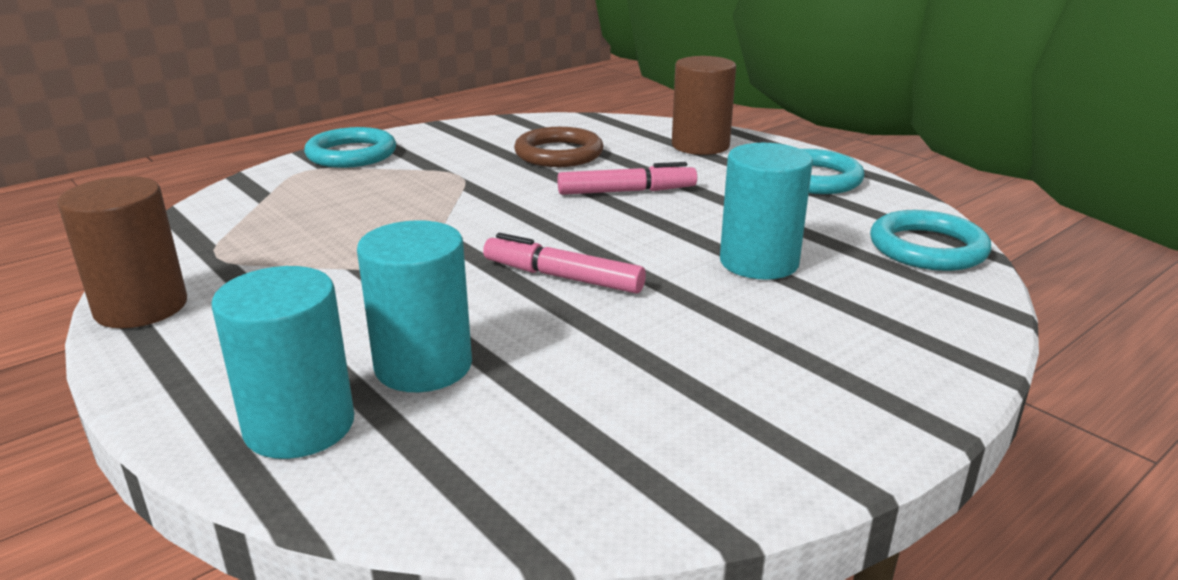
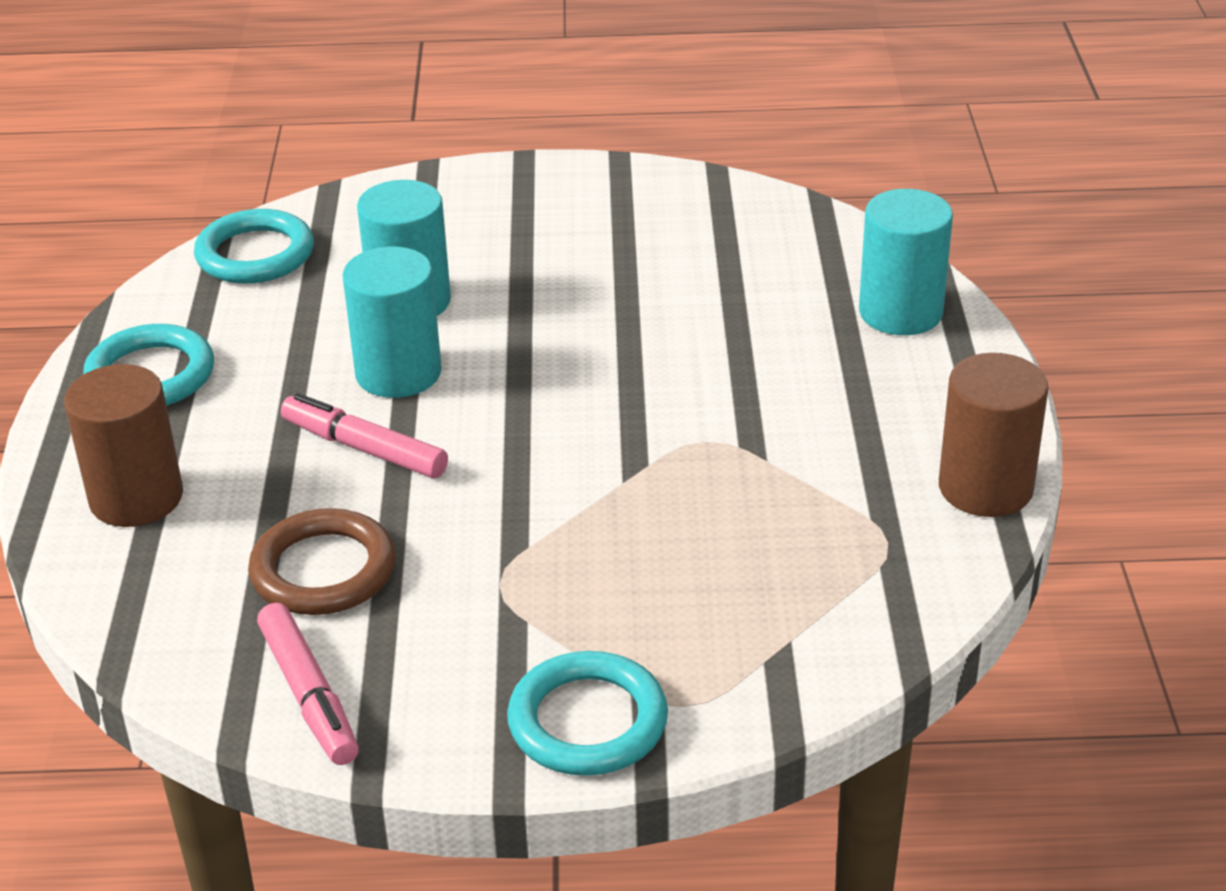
camera: 140 degrees left, 10 degrees up
turquoise cylinder [357,220,472,392] -> turquoise cylinder moved to [342,247,442,398]
pink marker [483,233,646,294] -> pink marker moved to [257,603,359,765]

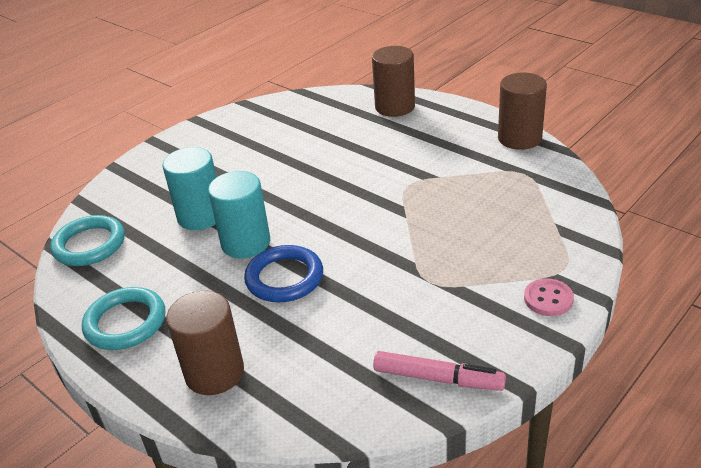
camera: 45 degrees left, 0 degrees up
brown ring [248,508,396,615] -> none
pink marker [281,393,448,478] -> blue ring [244,245,323,302]
turquoise ring [507,651,668,776] -> pink button [524,278,574,316]
turquoise cylinder [859,189,953,335] -> brown cylinder [372,46,415,117]

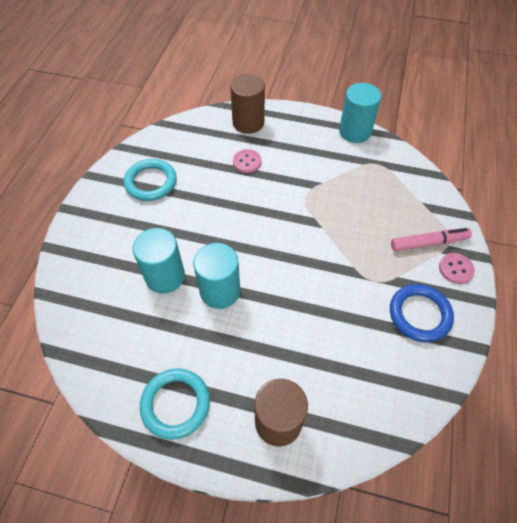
camera: 30 degrees left, 20 degrees up
turquoise ring [50,215,125,266] -> turquoise ring moved to [124,159,177,201]
blue ring [244,245,323,302] -> blue ring moved to [390,284,454,342]
pink marker [373,351,506,391] -> pink marker moved to [391,228,472,251]
brown cylinder [498,73,547,150] -> turquoise cylinder [339,83,381,143]
none -> pink button [233,149,262,173]

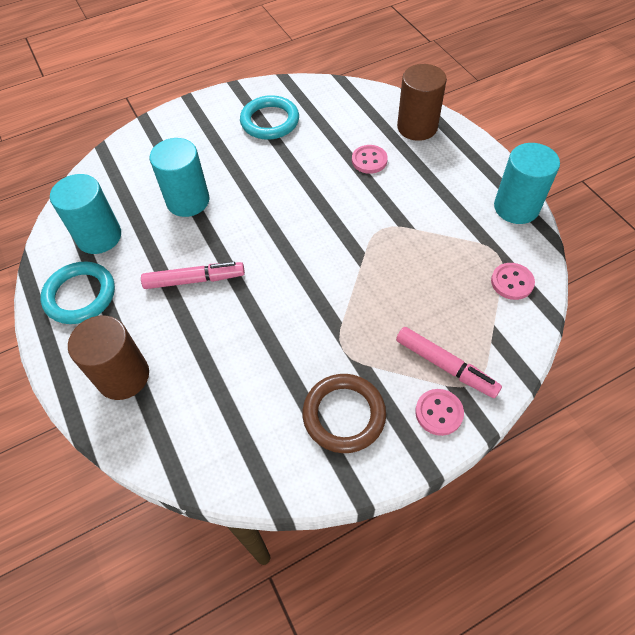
camera: 50 degrees right, 0 degrees up
turquoise cylinder [193,243,240,309] -> turquoise cylinder moved to [50,174,121,254]
blue ring [390,284,454,342] -> brown ring [302,374,386,453]
none -> pink marker [141,262,245,289]
none -> pink button [491,263,535,300]

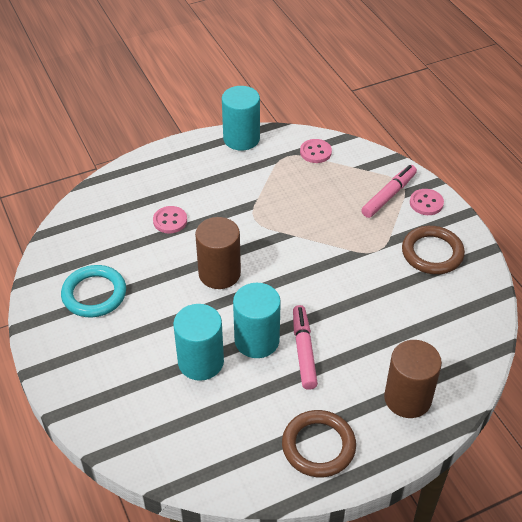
camera: 90 degrees left, 10 degrees down
turquoise ring [40,261,115,324] -> brown ring [282,410,356,477]
turquoise cylinder [50,174,121,254] -> turquoise cylinder moved to [233,283,281,358]
brown cylinder [397,64,447,141] -> brown cylinder moved to [195,217,241,289]

